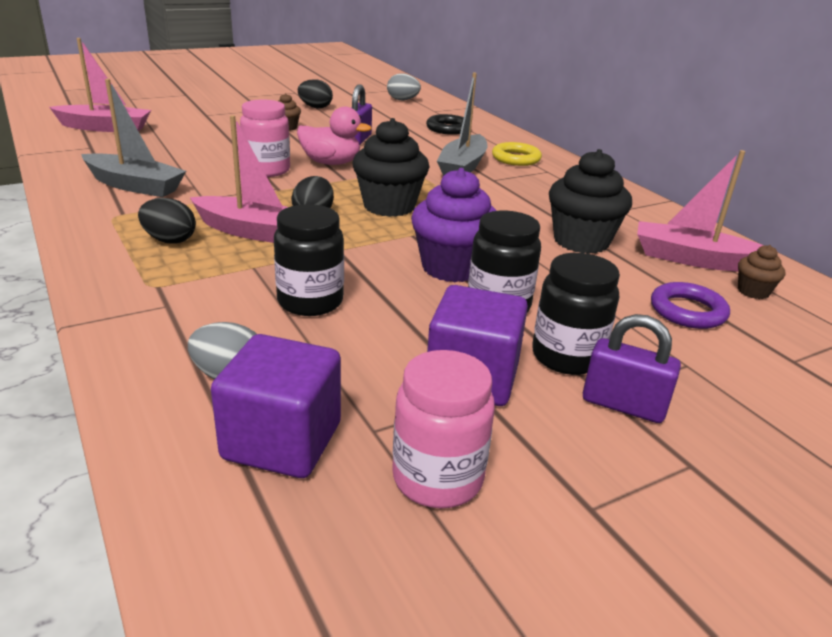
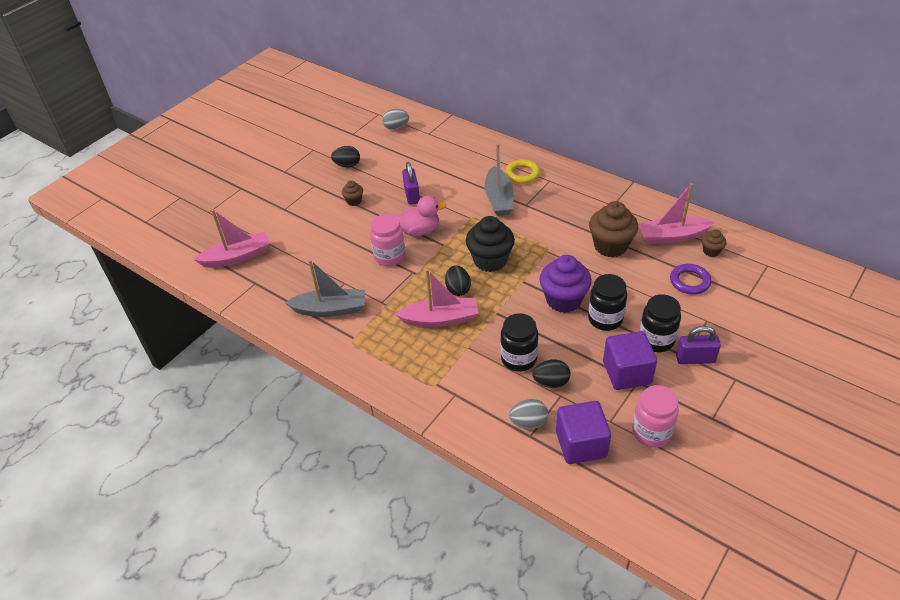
camera: 20 degrees left, 15 degrees up
black egg [138,198,196,244] -> black egg moved to [532,360,570,388]
black ring [426,114,464,135] -> none
black cupcake [549,149,632,254] -> brown cupcake [589,201,638,257]

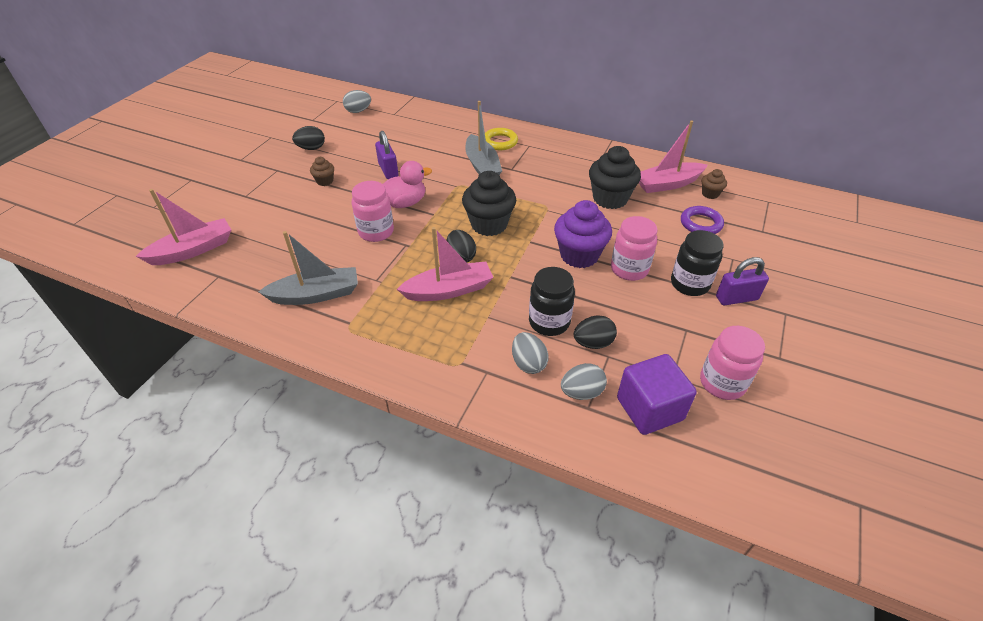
camera: 15 degrees left, 0 degrees up
black jar [588,274,627,331] -> pink jar [611,216,658,281]
brown cupcake [589,201,638,257] -> black cupcake [589,146,641,209]
purple cube [603,331,657,390] -> none
none -> grey egg [512,332,549,374]

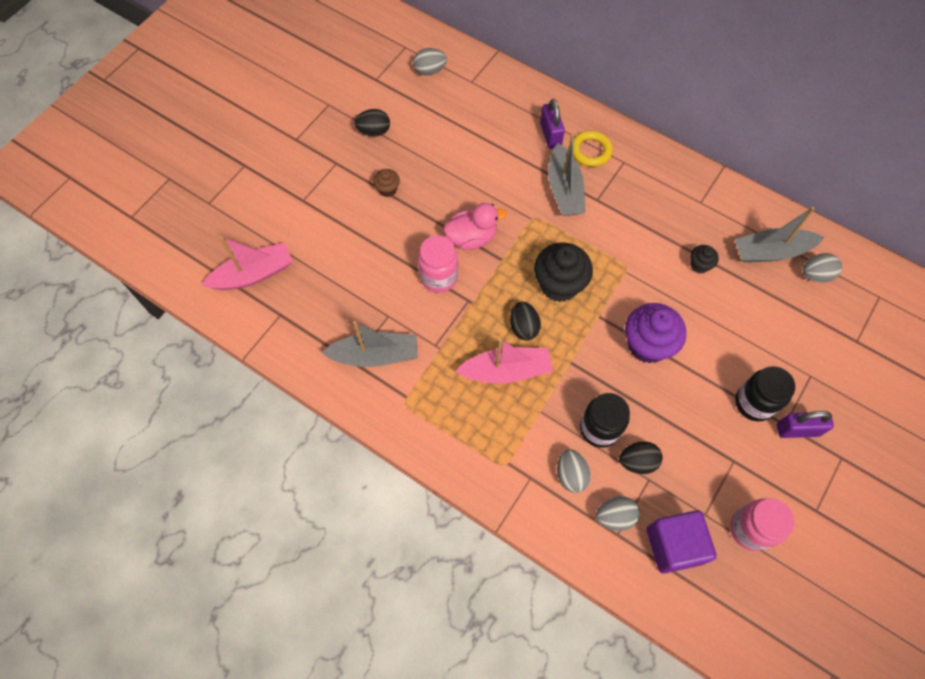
camera: 10 degrees right, 20 degrees up
purple padlock [375,131,398,179] -> purple padlock moved to [540,99,565,149]
black cupcake [589,146,641,209] -> black cupcake [690,245,719,274], size x0.49
pink jar [611,216,658,281] -> none
pink boat [639,121,707,193] -> grey boat [734,207,824,262]
purple ring [681,206,724,234] -> none
brown cupcake [702,169,727,199] -> grey egg [803,253,842,282]

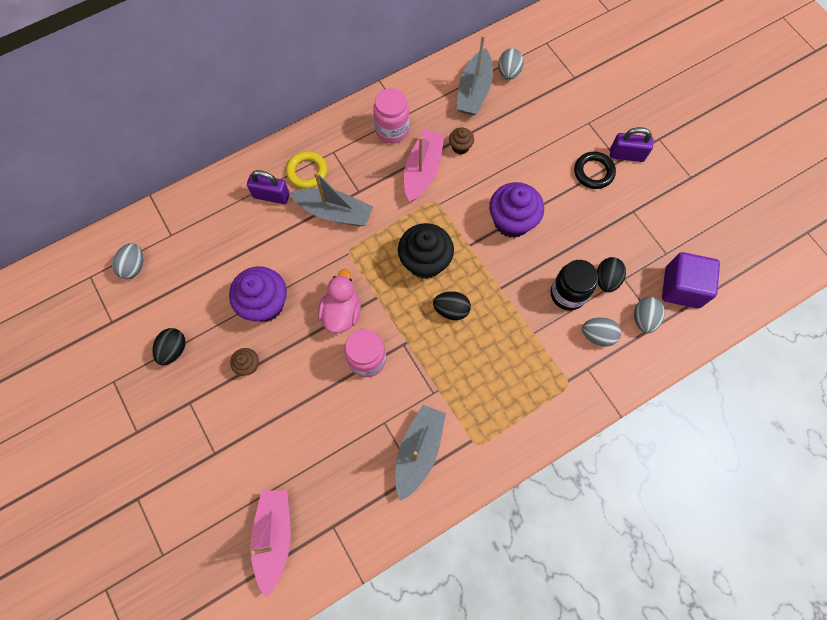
camera: 65 degrees left, 5 degrees up
pink boat [455,338,553,384] -> pink boat moved to [404,129,444,202]
black cupcake [690,245,719,274] -> brown cupcake [449,128,474,154]
pink jar [730,498,794,551] -> pink jar moved to [373,88,409,143]
black jar [735,366,795,422] -> black ring [574,152,616,189]
purple padlock [777,411,834,438] -> purple padlock turned 75 degrees clockwise [610,127,653,162]
none -> purple cupcake [229,267,287,322]

